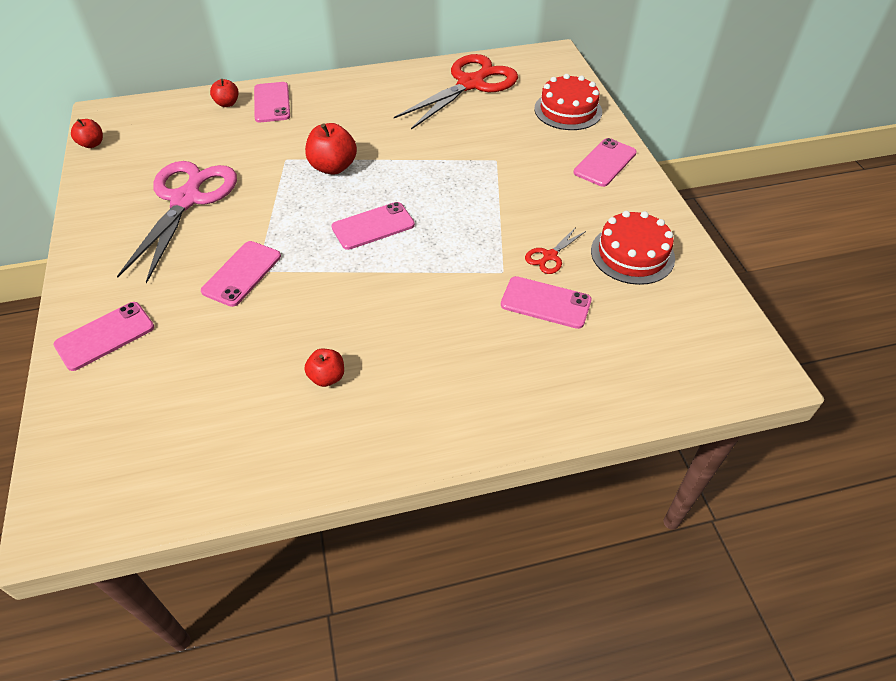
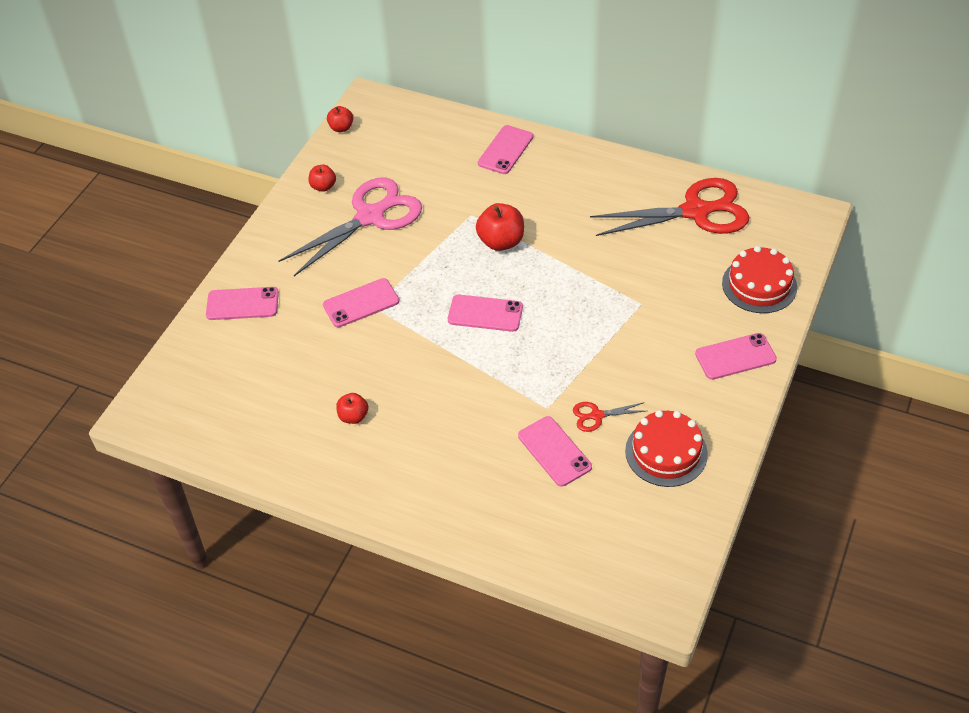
camera: 40 degrees right, 0 degrees up
red apple [210,79,239,107] -> red apple moved to [309,164,336,192]

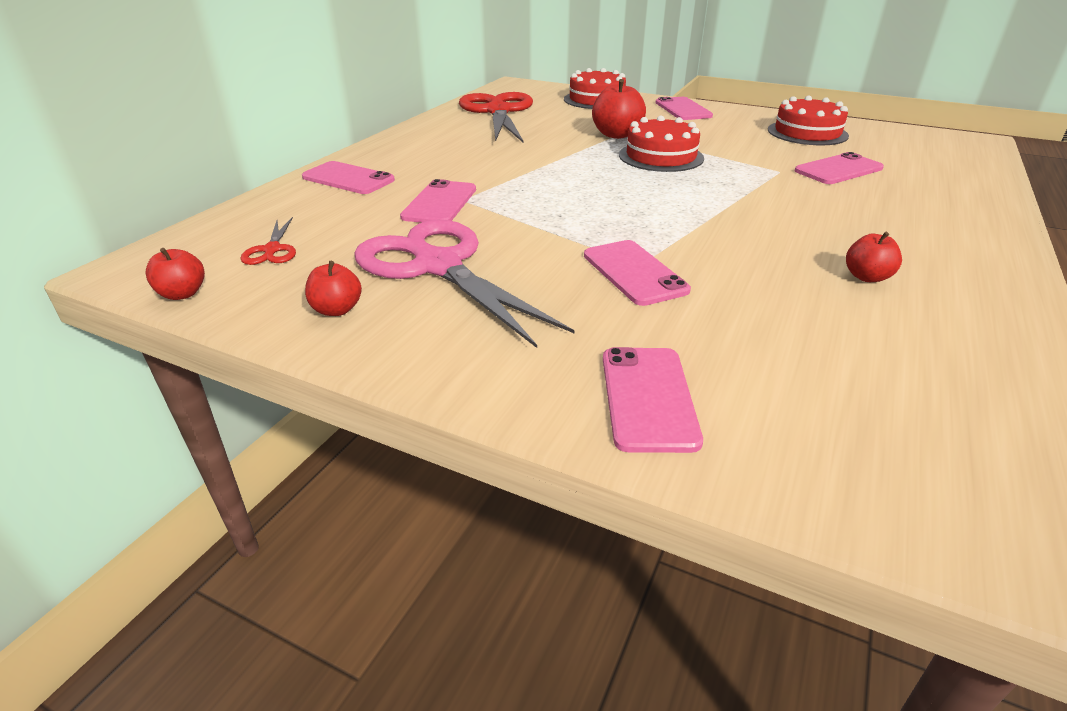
camera: 90 degrees left, 15 degrees down
pink phone [448,295,523,332] -> pink phone moved to [400,179,476,223]
red apple [476,203,524,251] -> red apple moved to [592,79,646,139]
red scissors [573,402,646,432] -> red scissors moved to [240,217,296,265]
none -> red cake [619,115,704,172]

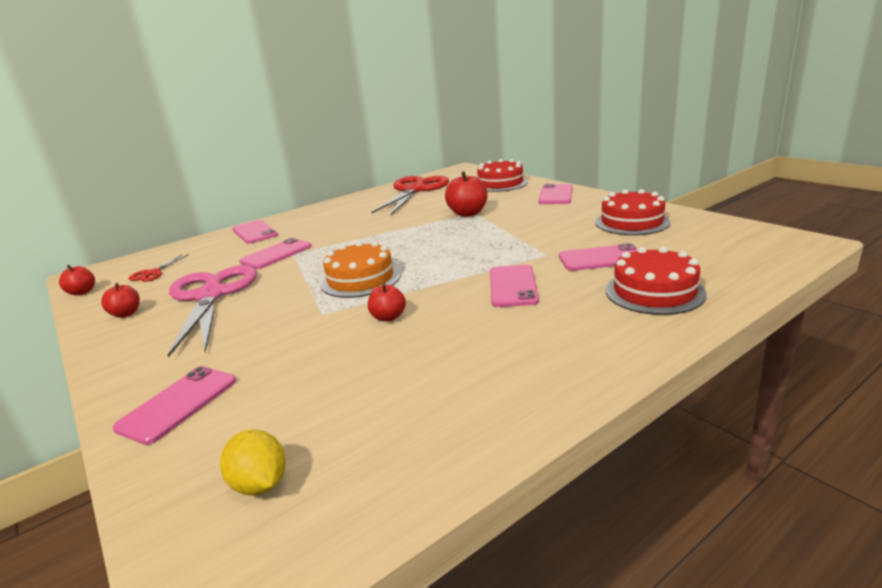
camera: 30 degrees right, 10 degrees down
pink phone [584,240,691,306] -> pink phone moved to [490,265,539,307]
red cake [619,115,704,172] -> red cake moved to [605,246,707,315]
red apple [846,232,902,282] -> red apple moved to [368,284,406,322]
none -> yellow lemon [220,429,286,496]
none -> orange cake [320,241,401,298]

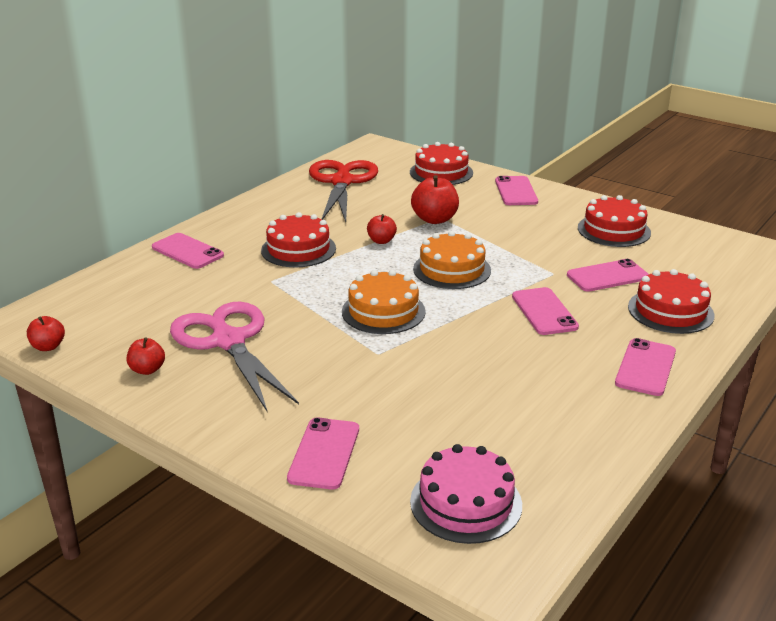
camera: 20 degrees left, 5 degrees up
red scissors [129,254,189,282] -> none
yellow lemon [220,429,286,496] -> pink cake [410,444,522,544]
pink phone [239,238,312,269] -> pink phone moved to [615,338,676,396]
red apple [368,284,406,322] -> red apple moved to [367,214,397,244]
none -> red cake [261,212,336,267]
none -> orange cake [413,231,491,289]

